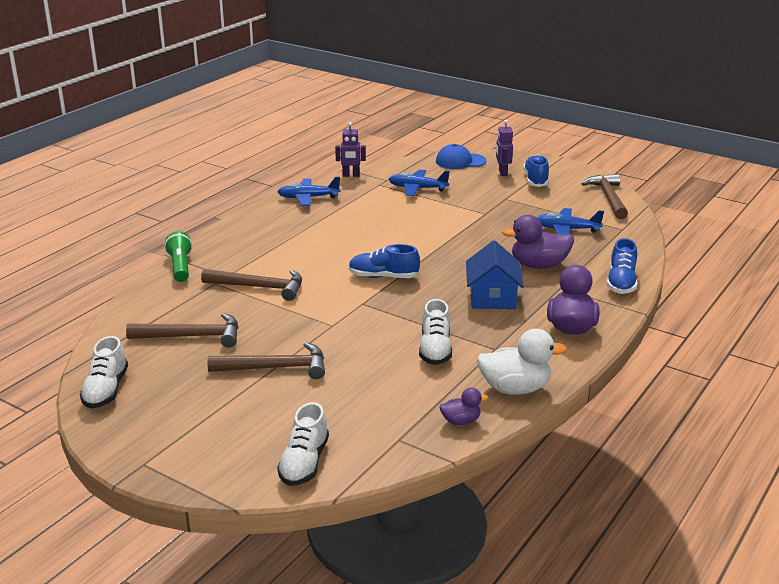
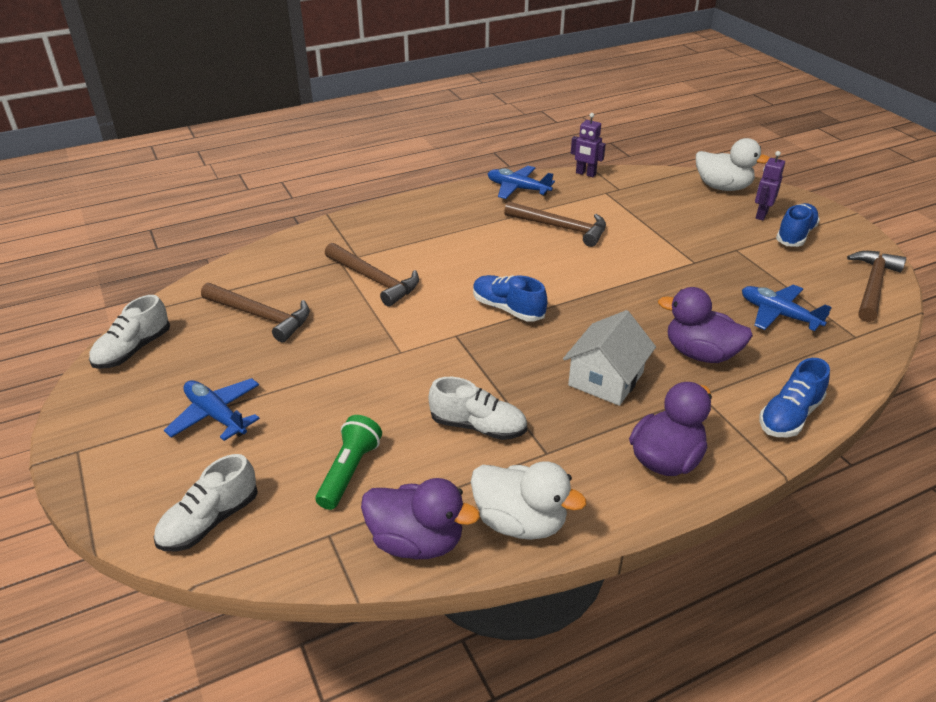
camera: 30 degrees right, 10 degrees up
green flashlight [164,231,192,282] -> green flashlight moved to [316,415,382,510]
brown hammer [207,342,325,379] -> brown hammer moved to [504,201,606,247]
blue plane [389,170,449,196] -> blue plane moved to [164,378,260,441]
white shoe [419,299,452,365] -> white shoe turned 105 degrees counterclockwise [429,377,527,440]
blue cap [436,144,486,169] -> white duck [696,138,770,191]
purple duck [440,387,488,425] -> purple duck [361,478,480,559], size x1.86
blue house [466,240,524,309] -> white house [563,310,656,406]

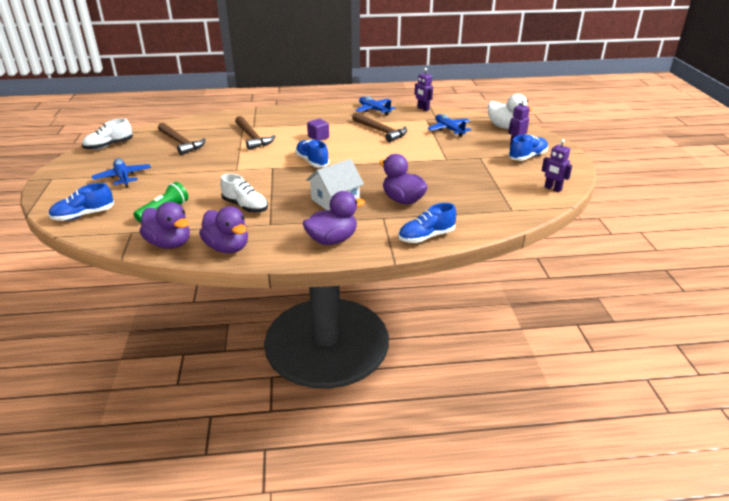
camera: 20 degrees right, 5 degrees down
white shoe [154,454,258,551] -> blue shoe [48,183,114,221]
white duck [471,462,587,540] -> purple duck [199,206,248,253]
blue plane [742,284,832,331] -> blue plane moved to [427,114,471,137]
brown hammer [847,251,906,322] -> purple robot [542,139,572,192]
none -> purple cube [307,119,329,141]

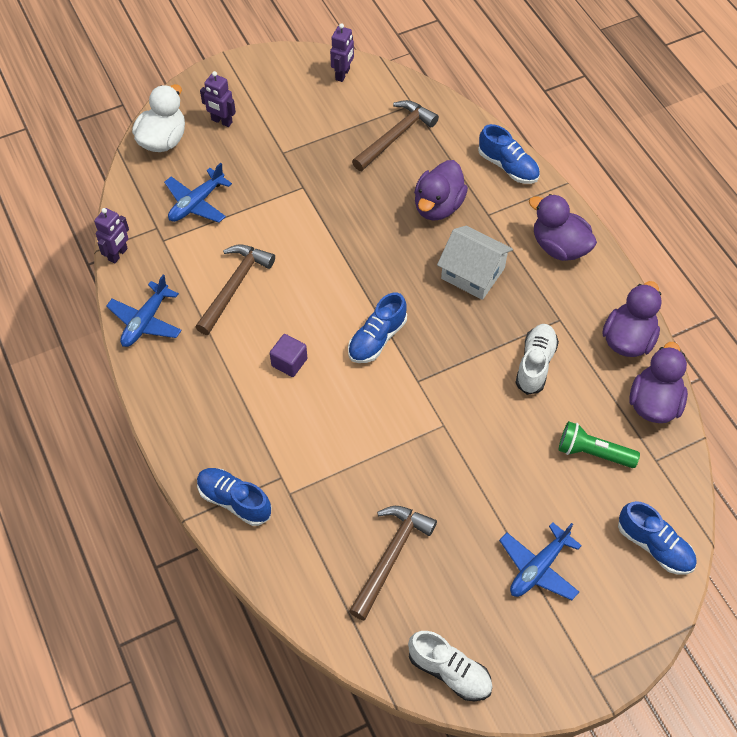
camera: 110 degrees left, 25 degrees up
brown hammer [235,116,276,150] -> brown hammer moved to [352,100,439,171]
blue shoe [508,135,548,161] -> blue shoe moved to [197,468,272,526]

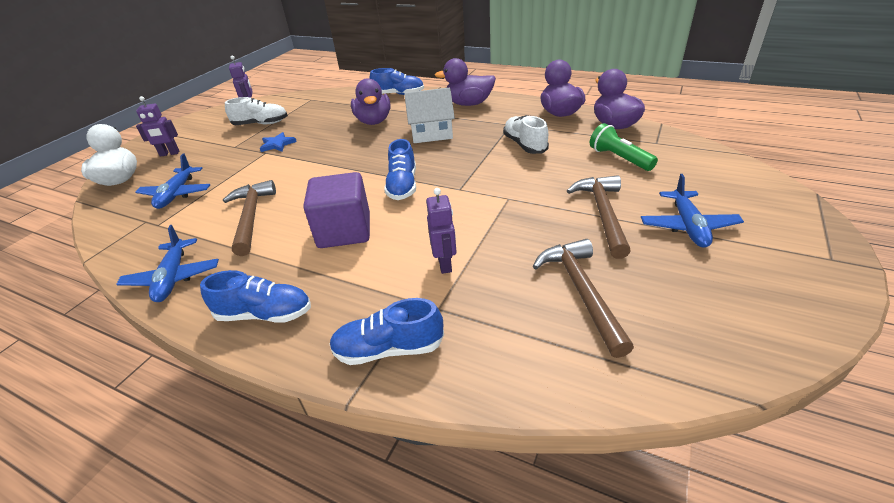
camera: 35 degrees left, 20 degrees down
purple robot [94,208,129,264] -> purple robot moved to [426,188,456,274]
purple cube [270,334,307,377] -> purple cube [303,172,370,248], size x1.83
brown hammer [352,100,439,171] -> brown hammer moved to [567,175,631,259]
white shoe [408,631,493,701] -> white shoe moved to [225,97,288,125]
green flashlight [558,421,640,468] -> green flashlight turned 75 degrees clockwise [590,123,658,171]
blue shoe [618,501,697,575] -> blue shoe moved to [200,270,311,323]
none -> blue star [260,132,297,152]

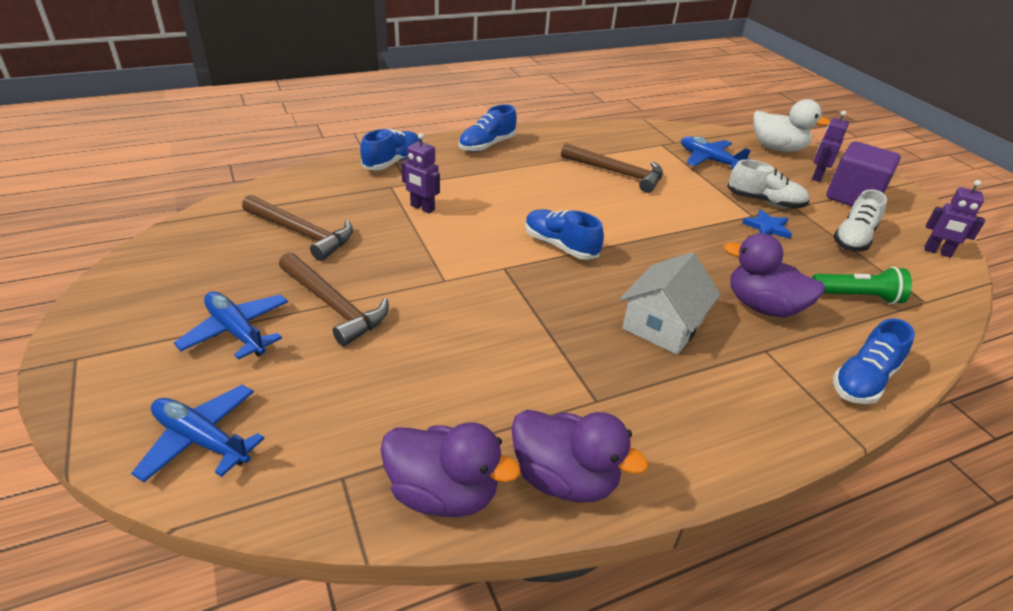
camera: 125 degrees right, 0 degrees up
blue plane [116,225,219,302] -> blue plane moved to [131,385,265,482]
purple cube [303,172,370,248] -> purple cube moved to [826,141,901,206]
purple duck [435,58,496,106] -> none
white shoe [503,115,549,154] -> white shoe moved to [727,159,809,209]
green flashlight [590,123,658,171] -> green flashlight moved to [812,267,912,304]

